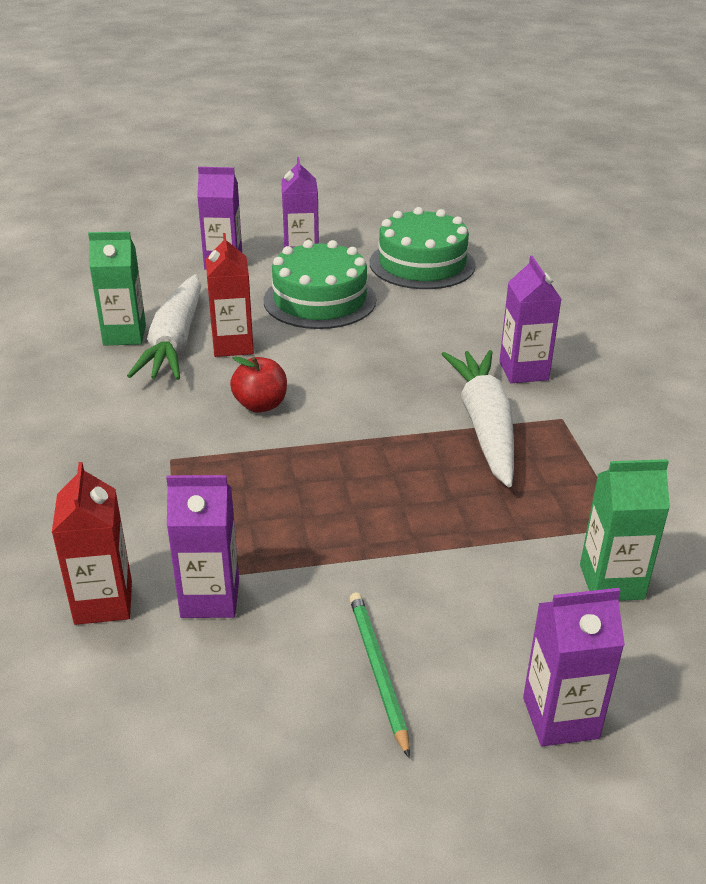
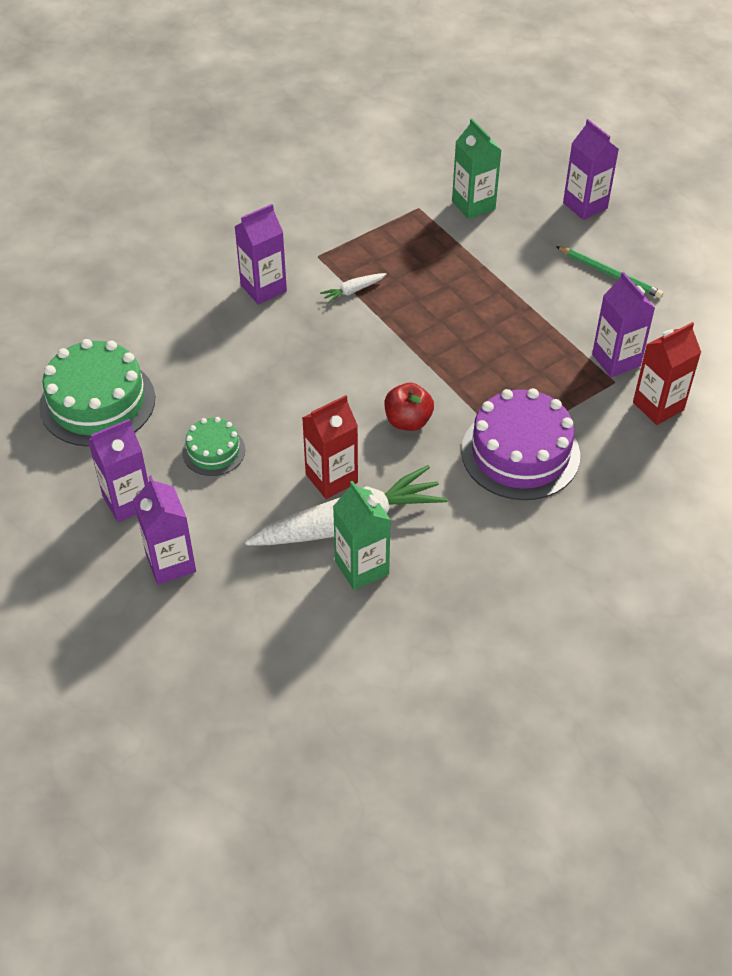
camera: 115 degrees left, 15 degrees up
green cake [264,240,376,329] -> green cake [182,417,245,476], size x0.53
green pencil [349,593,410,758] -> green pencil turned 105 degrees counterclockwise [556,246,664,298]
white carrot [442,350,514,487] -> white carrot [320,273,386,304], size x0.40
none -> purple cake [461,388,580,500]

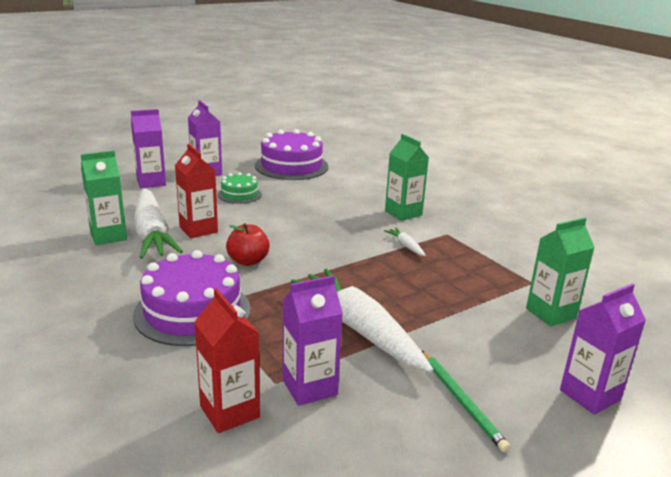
camera: 90 degrees right, 25 degrees down
green cake [39,339,155,447] -> purple cake [255,129,328,180]
purple carton [234,204,287,305] -> green carton [385,134,429,221]
green pencil [556,246,664,298] -> green pencil turned 60 degrees counterclockwise [422,351,510,452]
none -> white carrot [291,269,433,372]

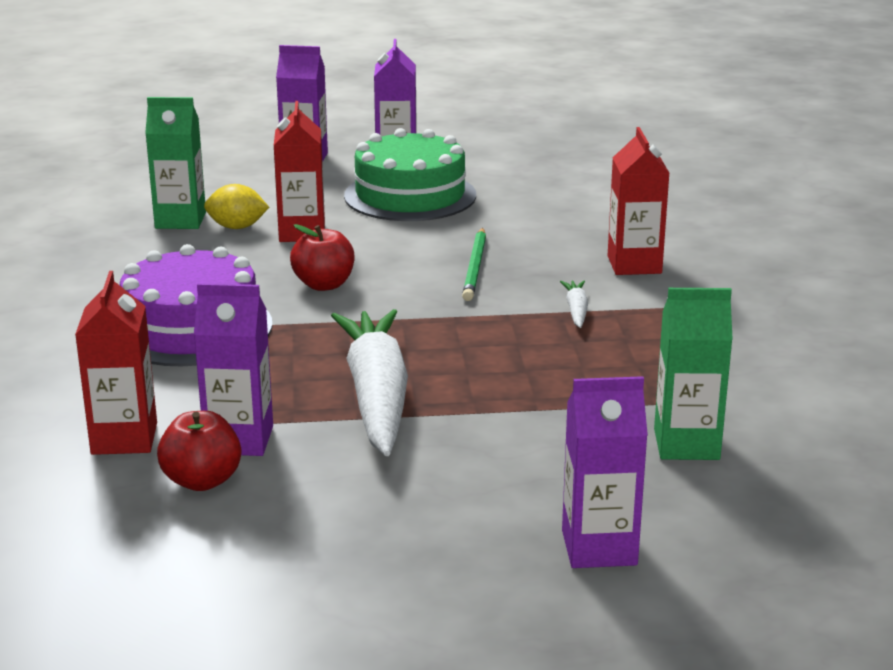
camera: 30 degrees right, 0 degrees up
white carrot [134,189,183,259] -> yellow lemon [204,184,269,229]
green cake [218,172,262,204] -> green cake [344,128,476,221], size x1.89
purple cake [255,129,328,180] -> none
green carton [385,134,429,221] -> red carton [608,127,669,275]
green pencil [422,351,510,452] -> green pencil moved to [462,228,486,301]
none -> red apple [157,411,241,491]

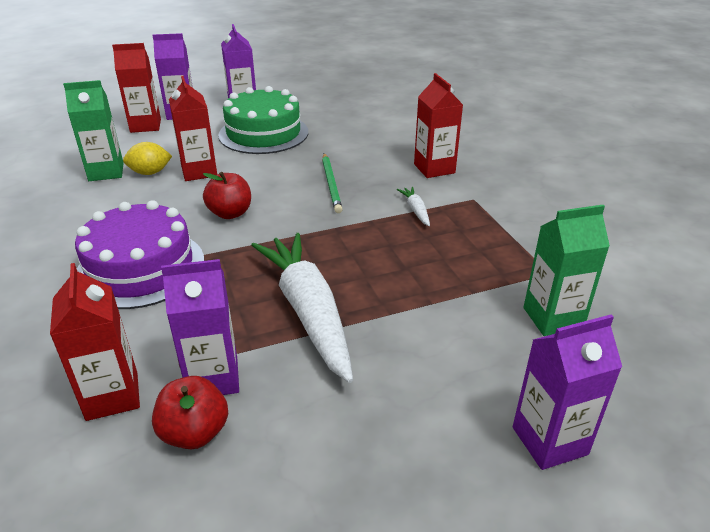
camera: 15 degrees left, 10 degrees up
none -> red carton [112,43,161,133]

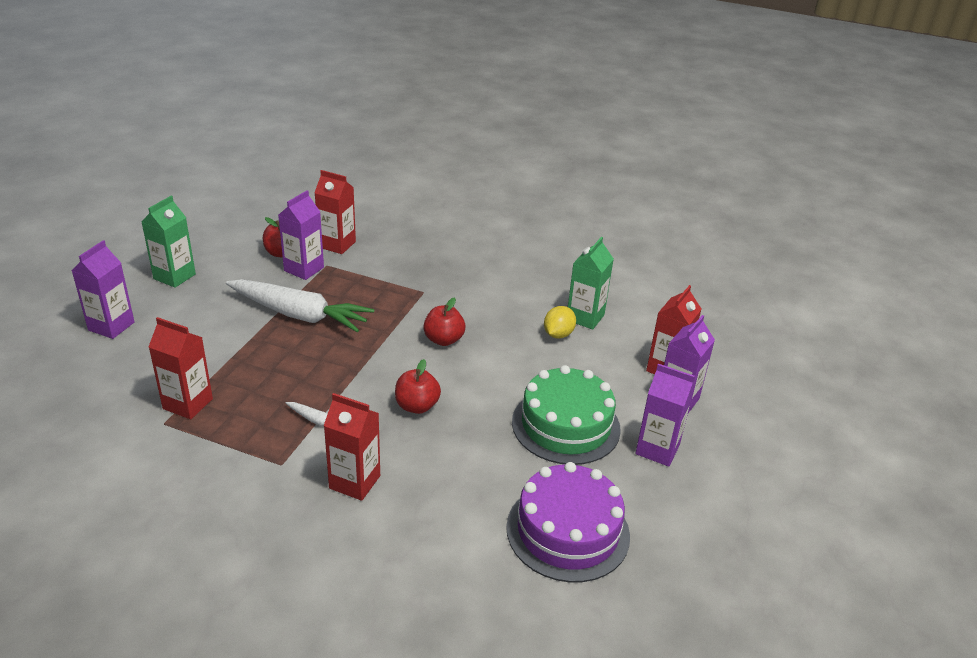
camera: 130 degrees right, 0 degrees up
purple cake [75,200,204,309] -> purple cake moved to [506,462,630,582]
red carton [169,76,217,181] -> red carton moved to [149,317,213,419]
green pencil [322,153,343,213] -> red apple [395,359,441,414]
green carton [523,205,610,336] -> green carton moved to [141,196,196,288]

